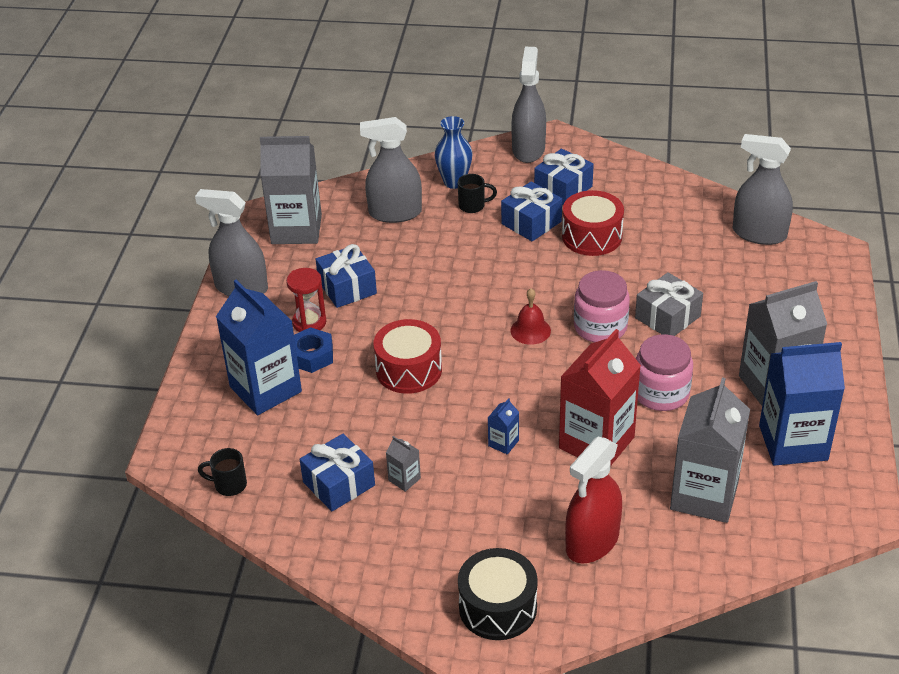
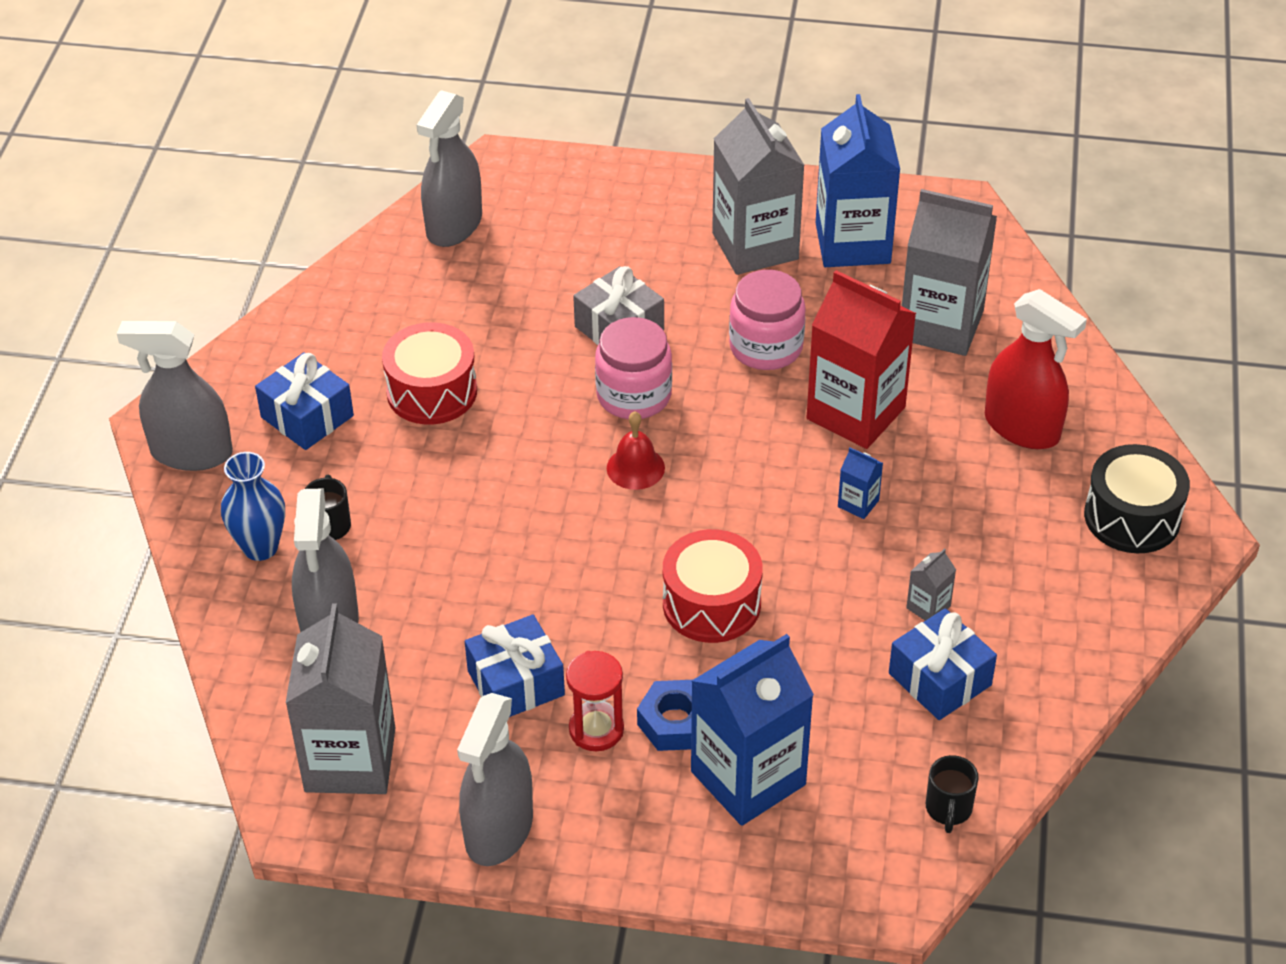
camera: 90 degrees left, 5 degrees up
blue gift [501,181,562,242] -> none

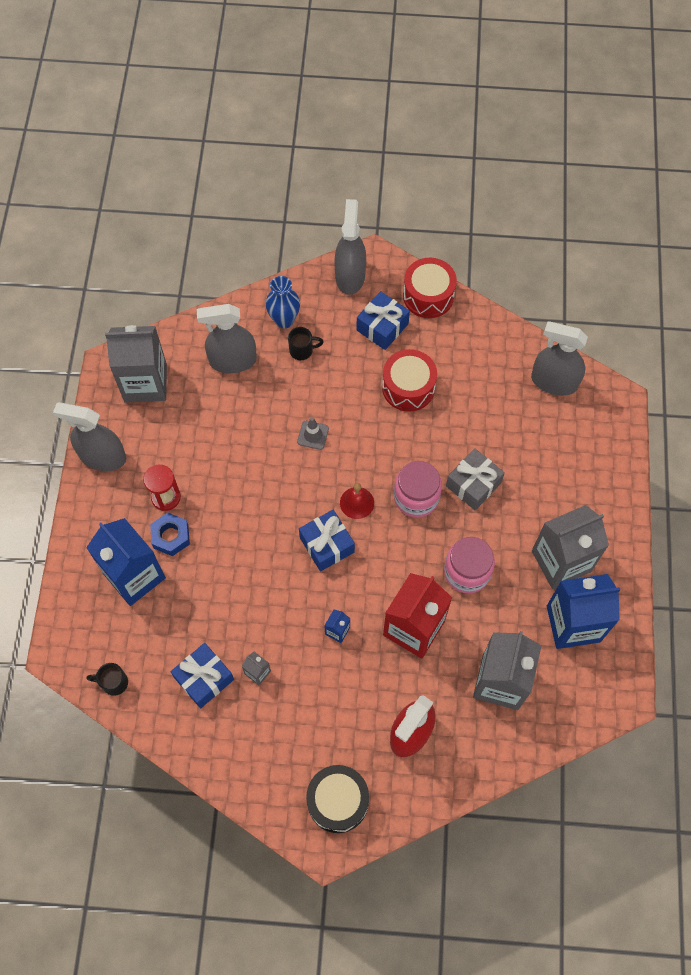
camera: 85 degrees right, 20 degrees up
blue gift [465,615,565,717] -> blue gift moved to [299,510,355,571]
red drum [663,529,763,643] -> red drum moved to [403,258,457,318]
none -> grey traffic cone [297,417,329,450]

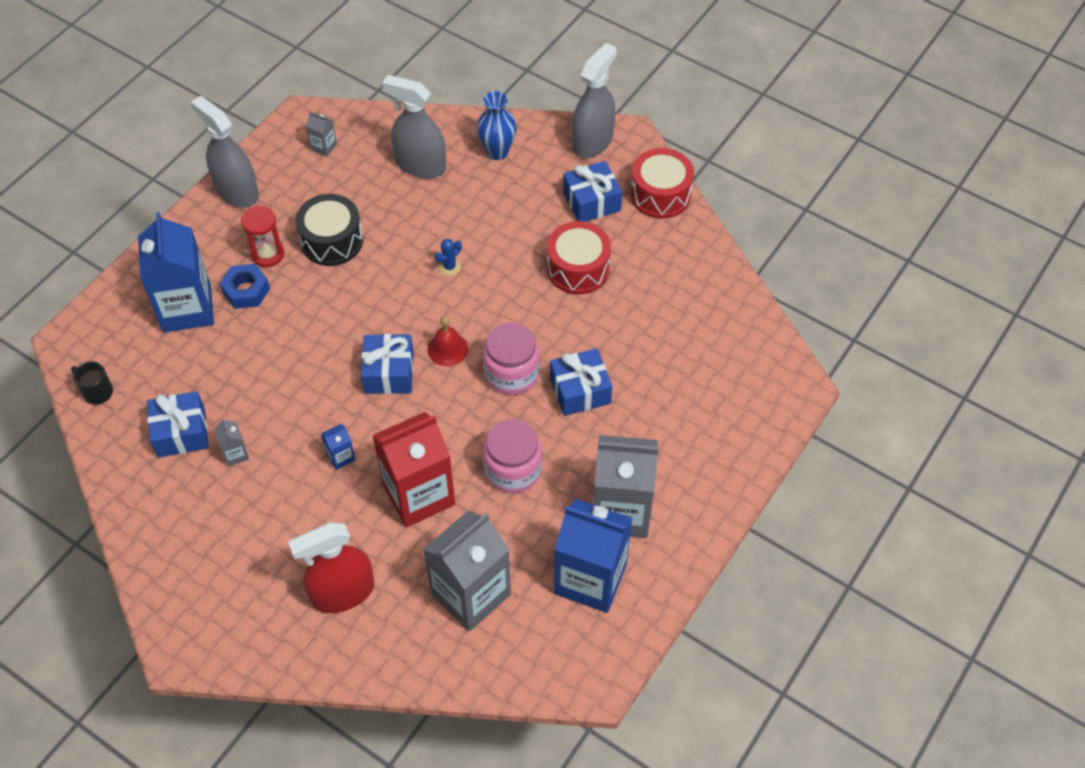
camera: 30 degrees right, 10 degrees down
grey carton [105,325,167,402] -> grey carton [306,112,337,157], size x0.41
black mug [288,327,324,360] -> none
grey traffic cone [297,417,329,450] -> blue cactus [435,238,462,276]
black drum [306,765,369,833] -> black drum moved to [296,194,363,266]
grey gift [446,448,505,510] -> blue gift [550,348,612,416]
grey spray bottle [531,321,588,396] -> none

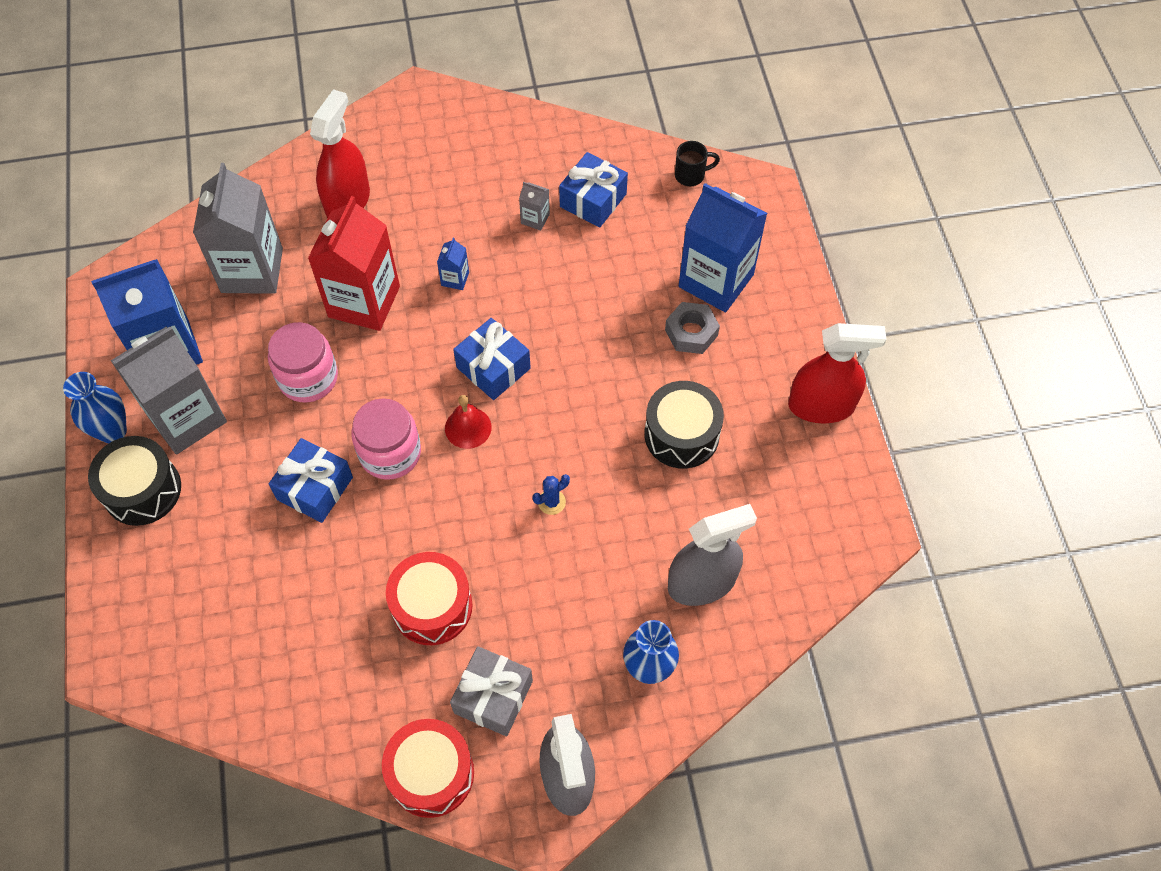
camera: 135 degrees right, 5 degrees up
grey spray bottle [191,96,259,208] -> red spray bottle [788,323,887,423]
blue nut [220,264,270,309] -> grey nut [665,302,720,354]
red hourglass [241,206,284,267] -> none
grey carton [306,112,337,157] -> none
blue cactus [435,238,462,276] -> blue cactus turned 60 degrees clockwise [532,474,570,515]
blue gift [563,161,622,222] -> grey gift [450,646,533,736]
none -> blue vase [63,372,127,443]
none -> black drum [88,436,181,526]

